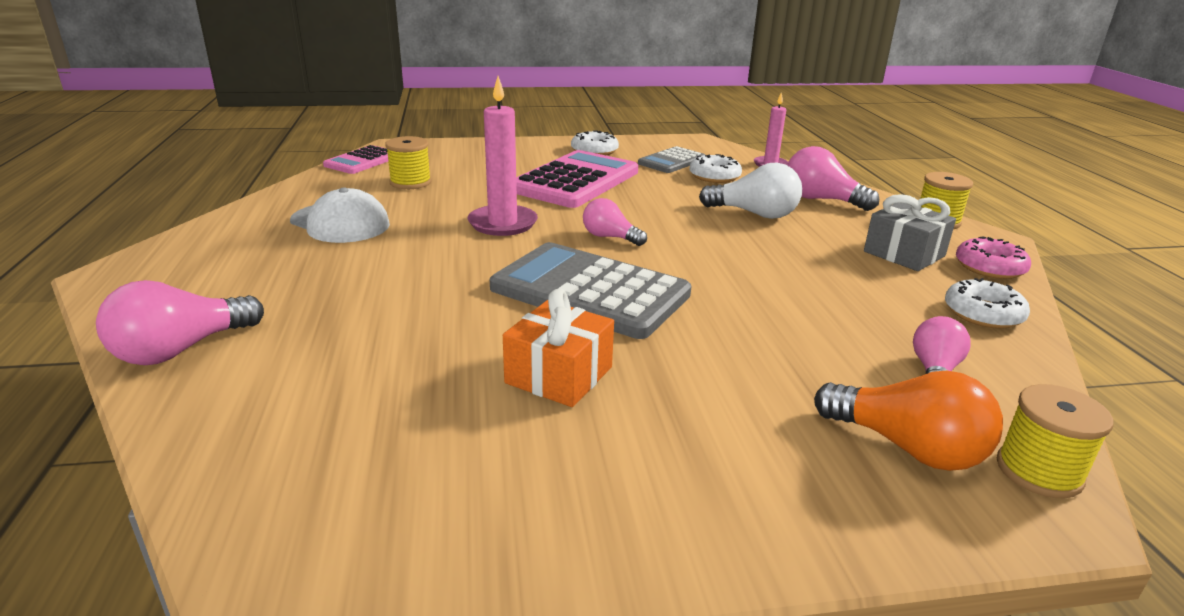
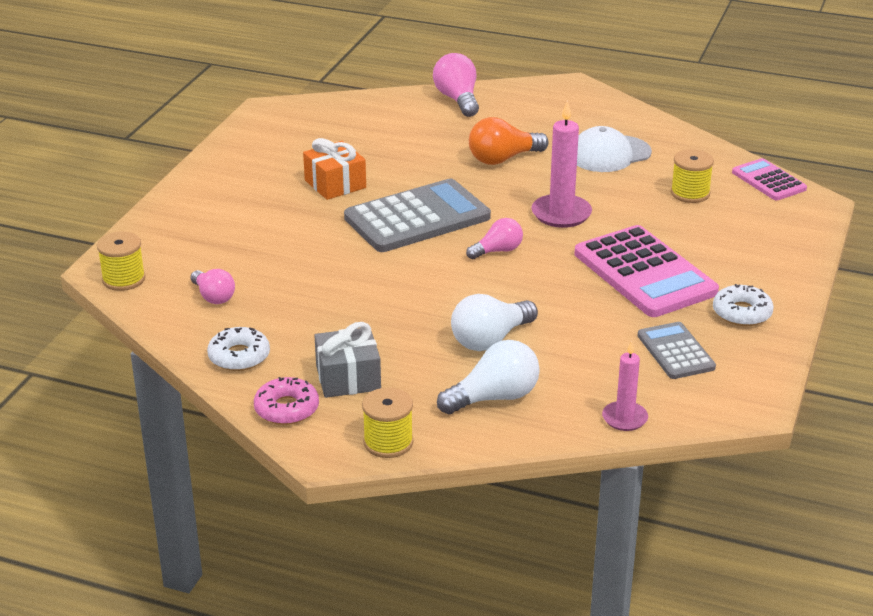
camera: 120 degrees right, 5 degrees up
white donut [689,154,742,183] -> none
pink light bulb [787,146,879,211] -> white light bulb [437,340,540,414]
orange light bulb [814,371,1003,471] -> orange light bulb moved to [469,117,549,165]

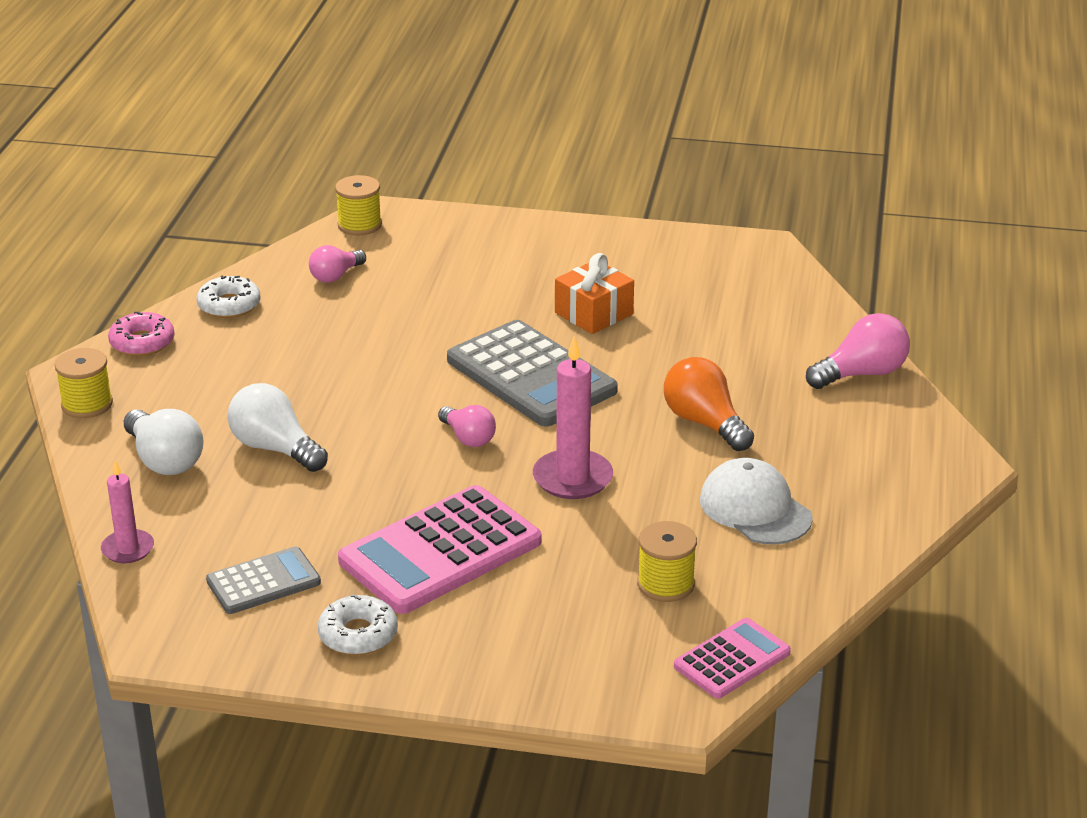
camera: 80 degrees right, 0 degrees up
grey gift [314,322,381,398] -> none

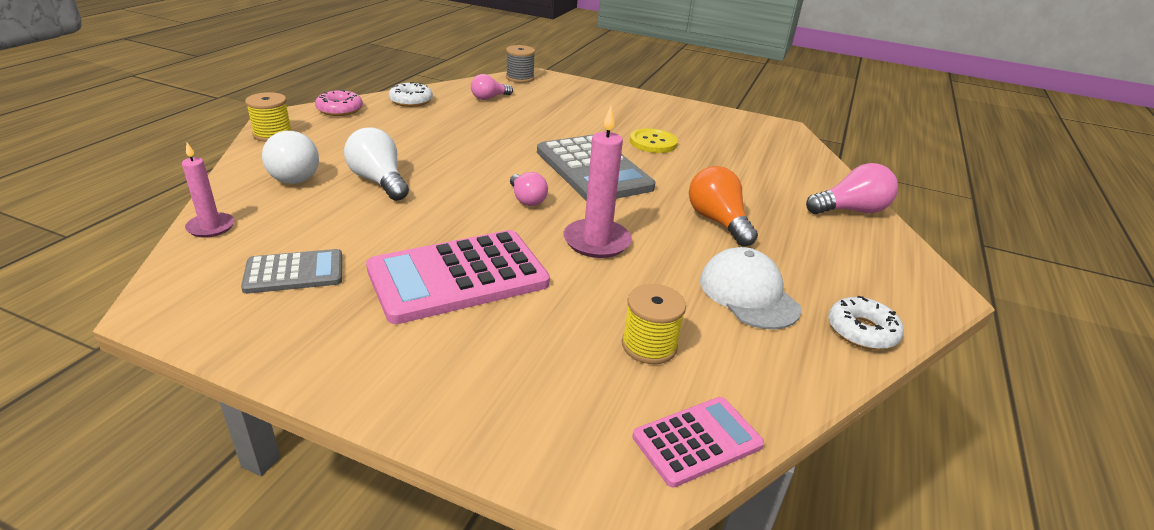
camera: 10 degrees right, 0 degrees up
white donut [318,595,398,655] -> white donut moved to [828,296,904,350]
yellow spool [335,175,382,236] -> grey spool [506,45,535,83]
orange gift [555,253,634,334] -> yellow button [630,128,678,153]

